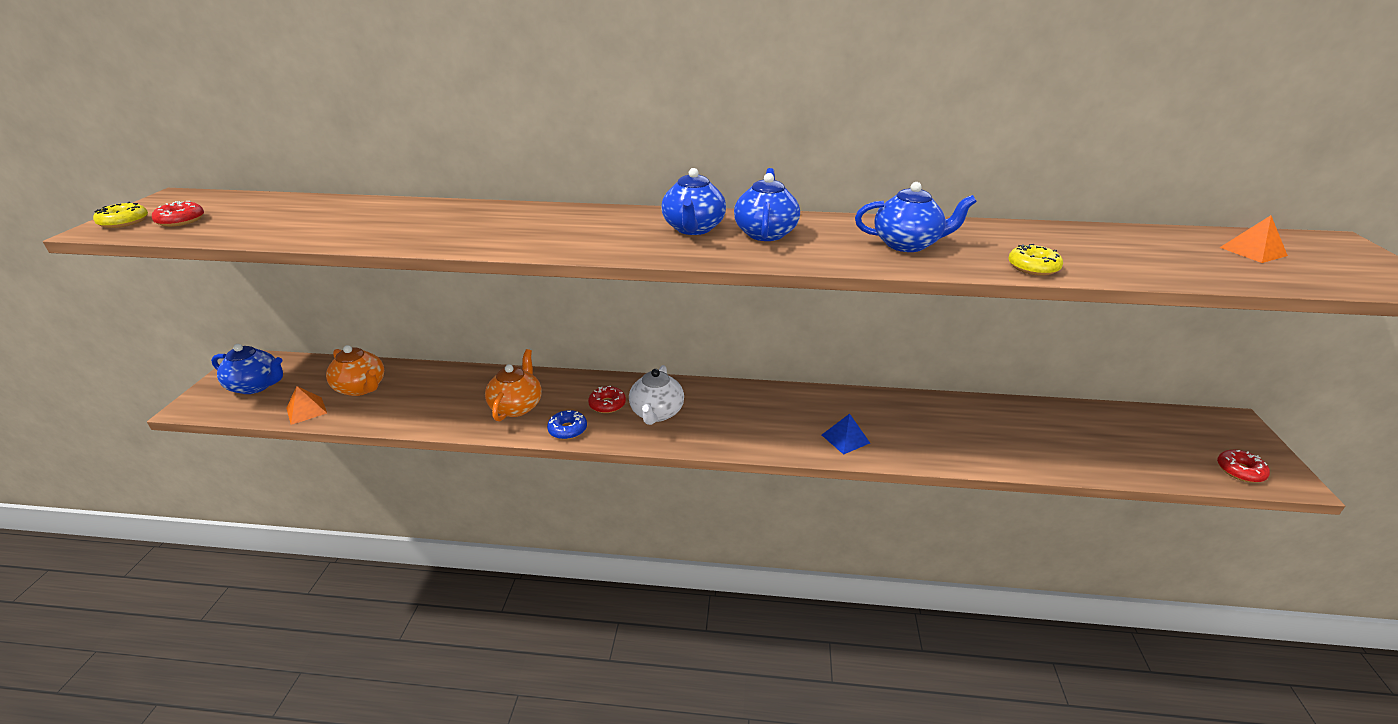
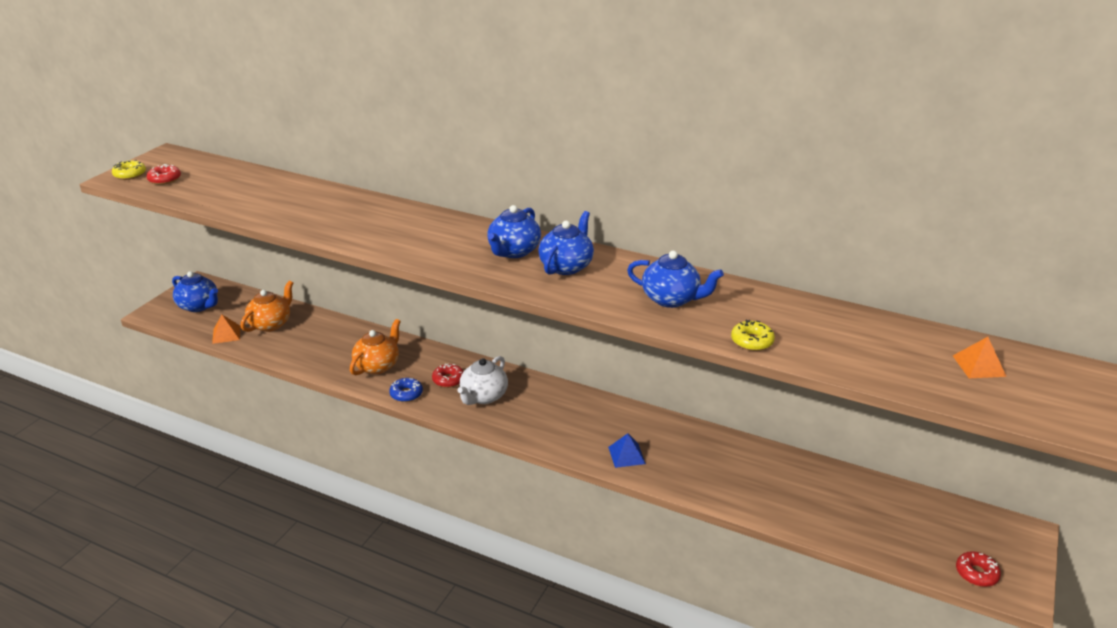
camera: 20 degrees right, 0 degrees up
orange teapot [326,345,384,396] -> orange teapot turned 120 degrees counterclockwise [241,281,293,332]

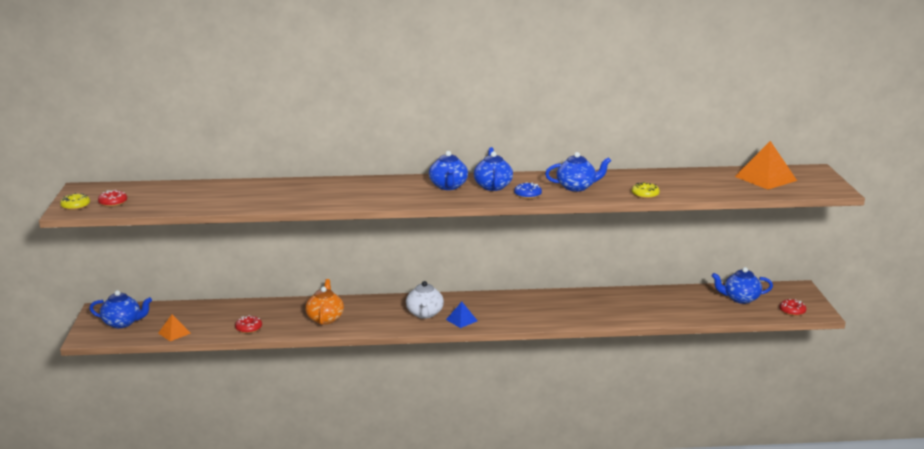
camera: 30 degrees left, 10 degrees down
orange teapot [241,281,293,332] -> none
blue donut [389,378,423,402] -> blue donut moved to [514,182,542,199]
red donut [432,363,464,388] -> red donut moved to [235,315,262,333]
blue pyramid [608,433,646,468] -> blue pyramid moved to [446,302,478,328]
orange pyramid [953,337,1007,378] -> orange pyramid [735,141,797,190], size x1.86
none -> blue teapot [712,267,773,304]

